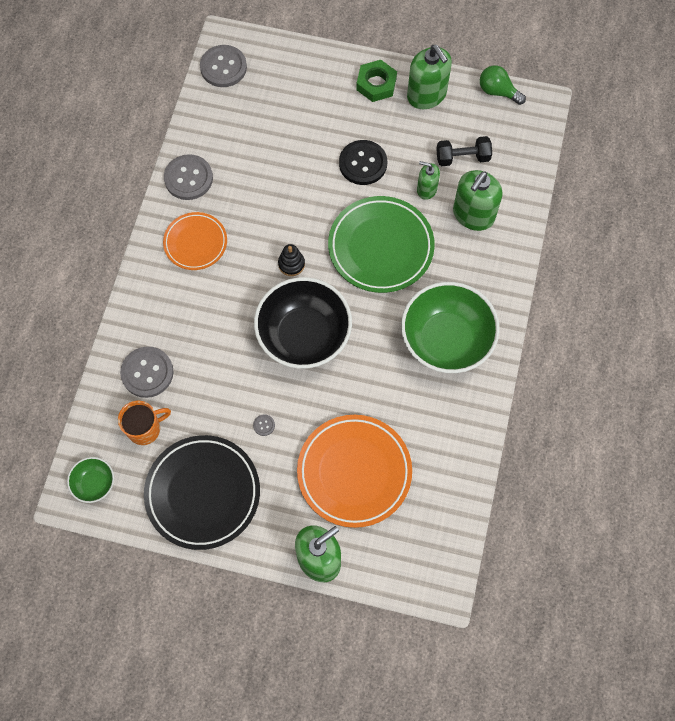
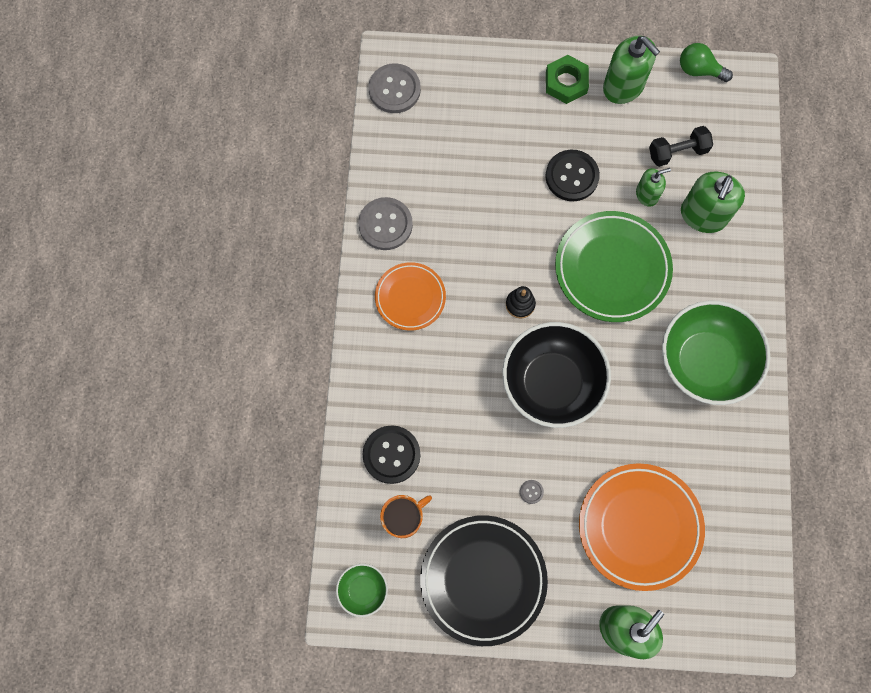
camera: 10 degrees left, 5 degrees up
grey button [120,347,174,398] -> black button [363,425,420,484]
green soap dispenser [417,161,440,200] -> green soap dispenser turned 150 degrees clockwise [636,168,671,207]

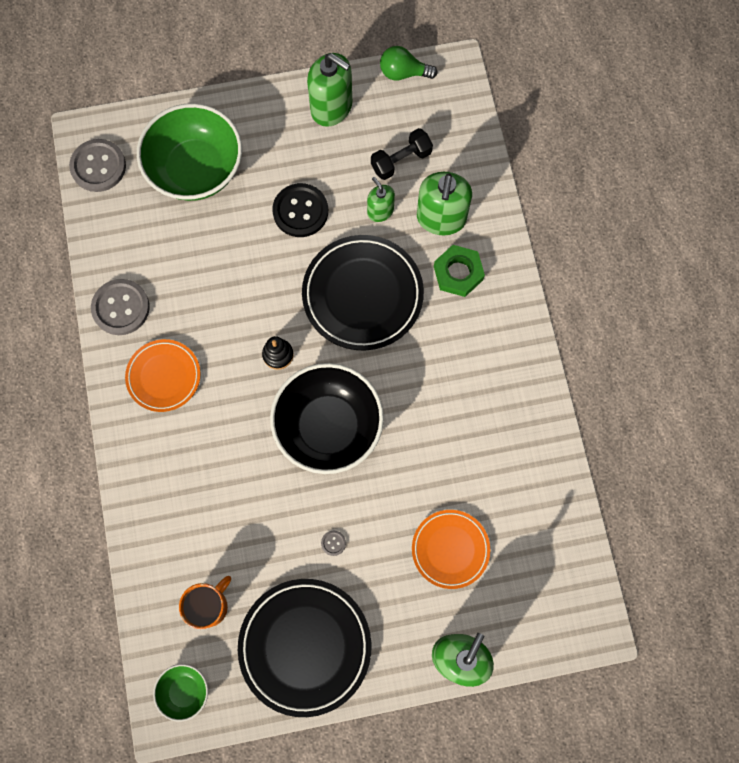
camera: 15 degrees left, 0 degrees up
black button [363,425,420,484] -> none
green nut [546,55,589,104] -> green nut moved to [434,245,485,297]
green plate [555,211,673,322] -> black plate [302,235,424,350]
orange plate [579,463,705,591] -> orange plate [412,510,490,589], size x0.60
green soap dispenser [636,168,671,207] -> green soap dispenser turned 90 degrees counterclockwise [367,177,395,222]
green bowl [662,300,770,405] -> green bowl moved to [137,103,242,201]

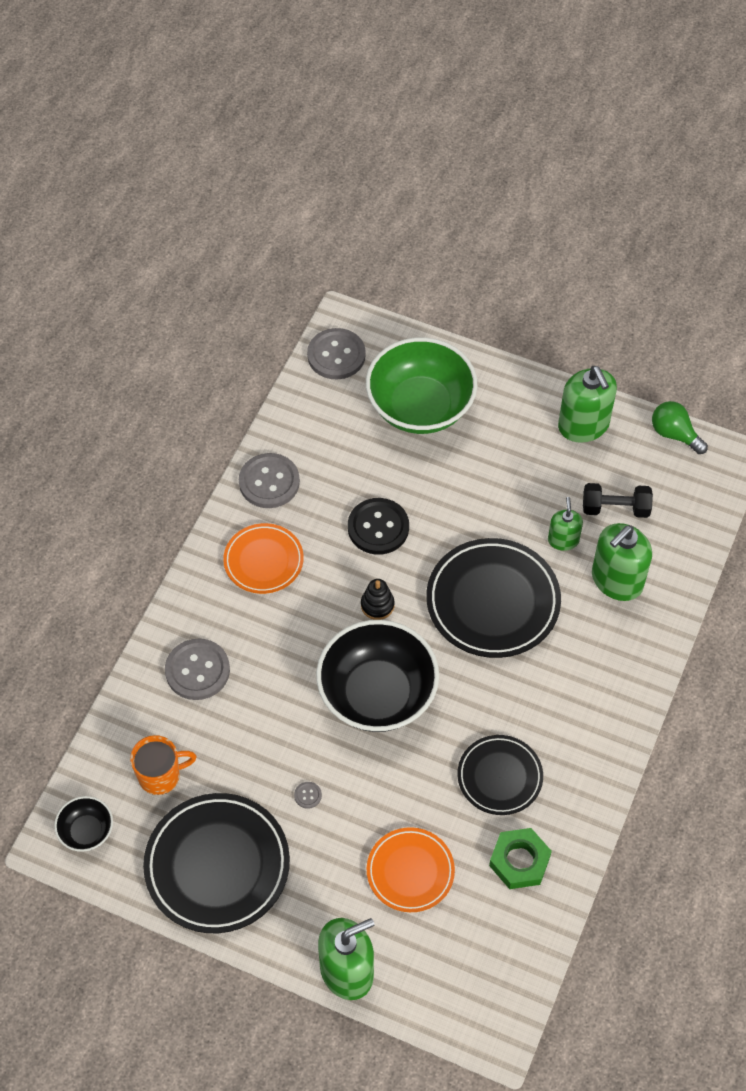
camera: 35 degrees right, 15 degrees down
green bowl [153,664,208,722] -> black bowl [54,796,113,852]
black button [272,183,328,237] -> black button moved to [348,498,409,555]
green nut [434,245,485,297] -> green nut moved to [489,828,552,889]
none -> grey button [165,639,230,700]
none -> black plate [457,735,543,815]

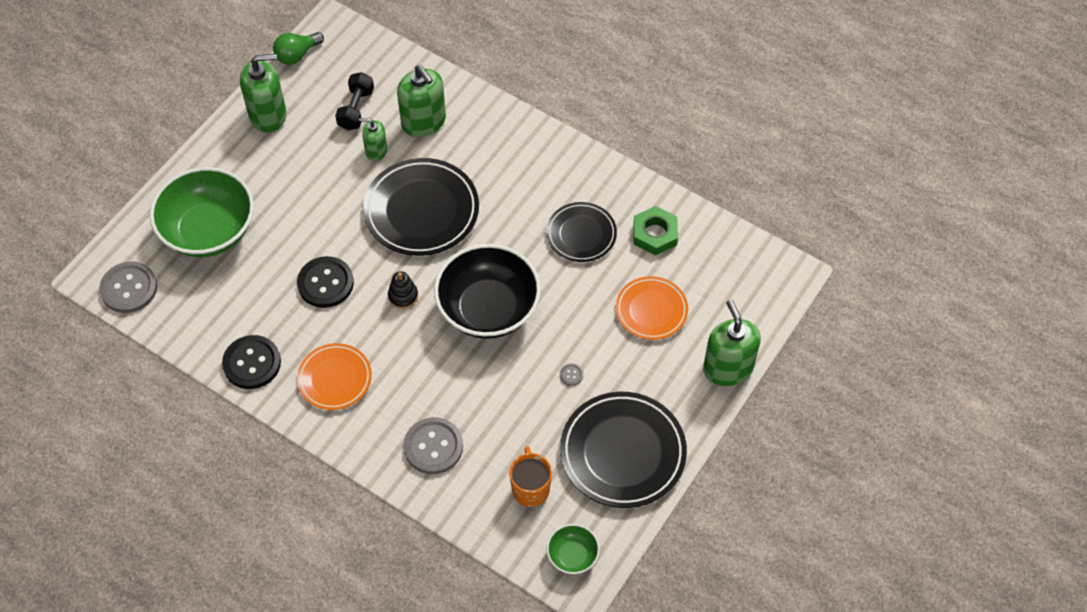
camera: 80 degrees left, 0 degrees up
black bowl [54,796,113,852] -> green bowl [547,524,600,574]
grey button [239,453,300,508] -> black button [222,335,281,389]

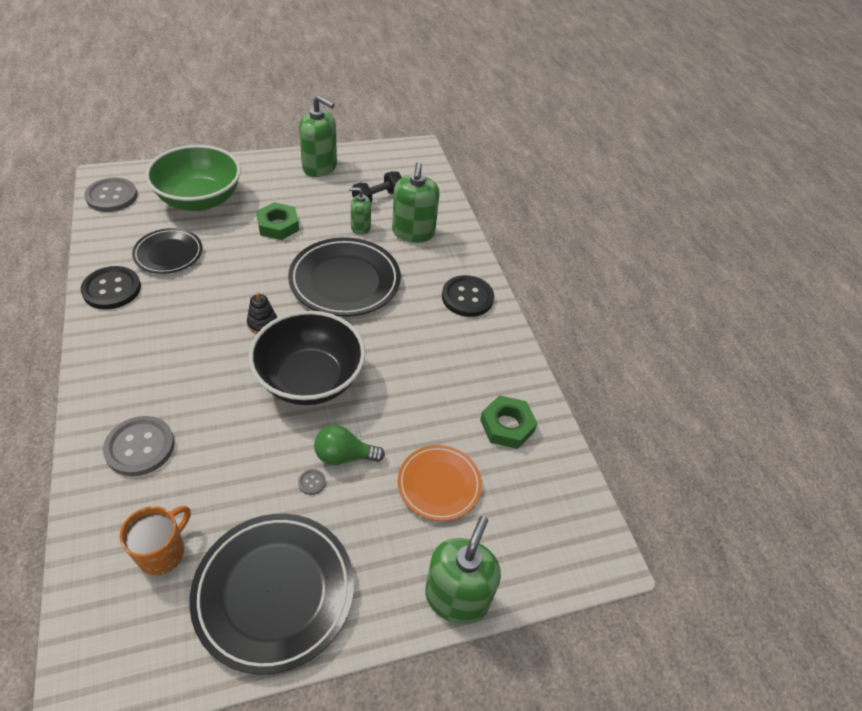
camera: 35 degrees right, 10 degrees down
green light bulb [273,32,324,65] -> green light bulb moved to [314,425,385,465]
black button [297,256,354,308] -> black button moved to [442,275,494,317]
orange plate [297,343,372,410] -> none
green soap dispenser [359,118,387,161] -> green soap dispenser turned 45 degrees counterclockwise [349,188,371,235]
black plate [546,202,617,262] -> black plate moved to [132,228,202,274]
green bowl [547,524,600,574] -> none
none -> green nut [256,202,299,240]

